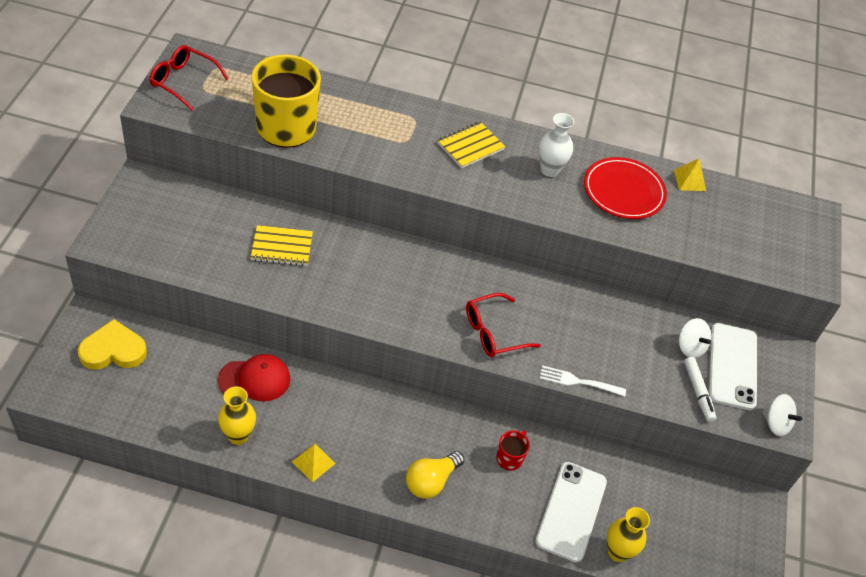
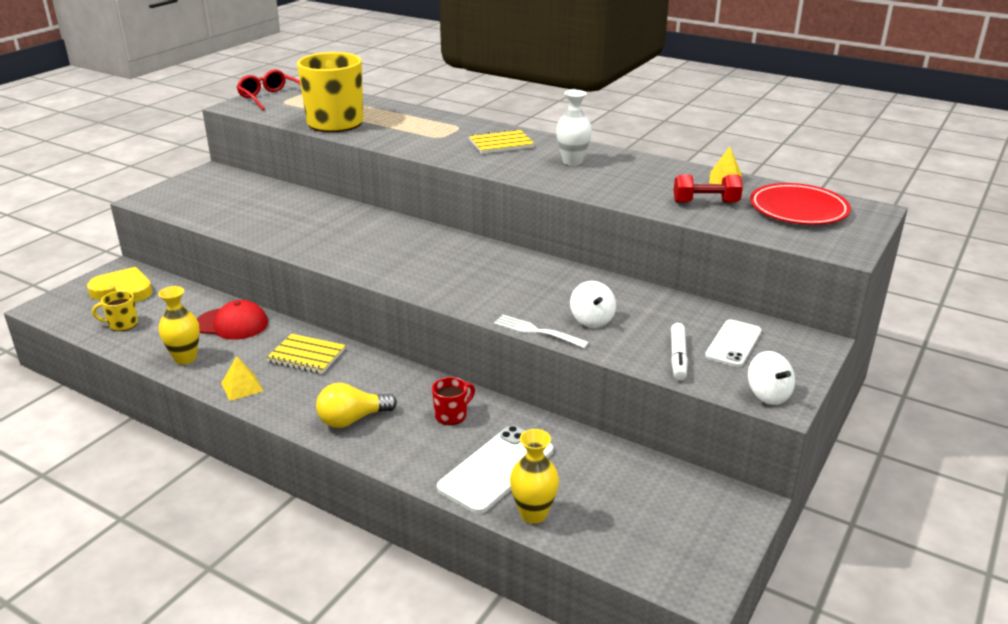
camera: 25 degrees right, 20 degrees down
yellow notebook [250,225,313,266] -> yellow notebook moved to [266,334,345,374]
red glasses [466,293,541,357] -> none
red plate [584,157,667,219] -> red plate moved to [750,183,851,225]
white spinning top [679,318,711,358] -> white spinning top moved to [570,281,616,328]
white phone [708,323,757,410] -> white phone [705,319,762,367], size x0.66
none -> yellow mug [92,291,138,331]
none -> red dumbbell [674,174,743,203]

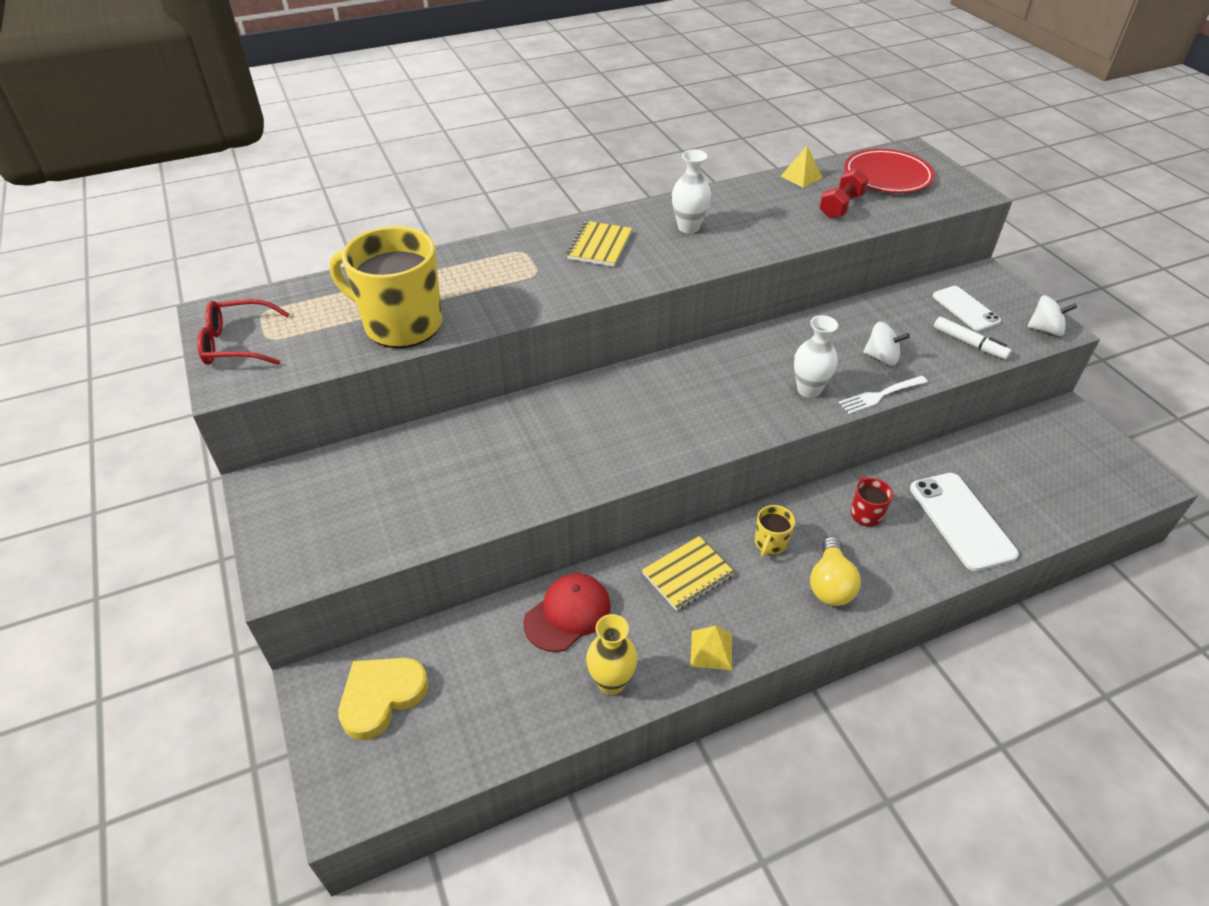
camera: 55 degrees left, 15 degrees up
yellow mug [92,291,138,331] -> yellow mug moved to [755,505,795,557]
yellow vase [510,429,559,524] -> none
none -> white vase [794,315,838,398]

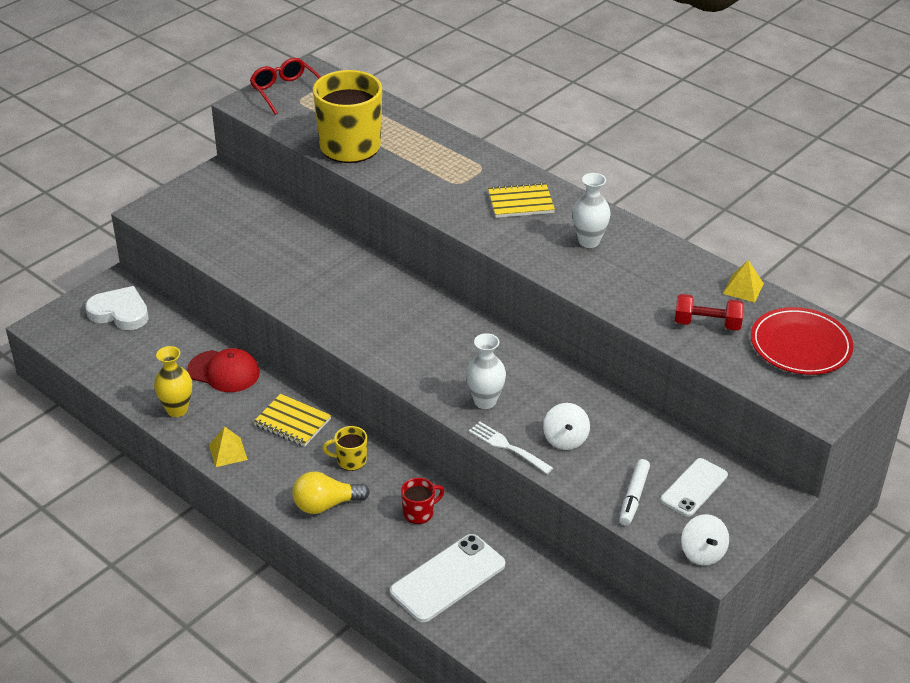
camera: 65 degrees right, 5 degrees down
yellow heart [338,658,429,740] -> white heart [85,286,149,330]

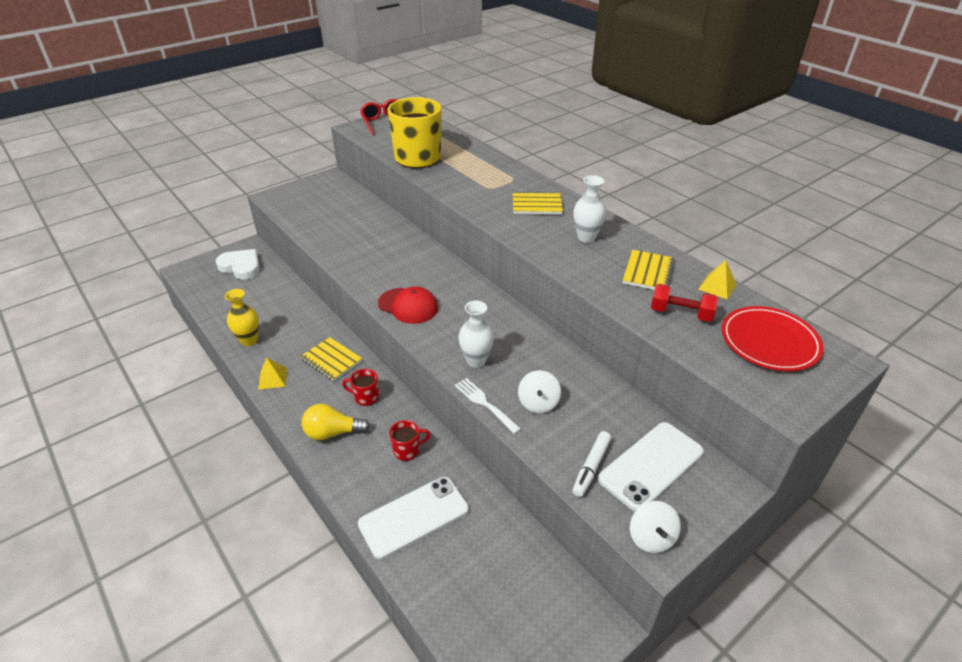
camera: 10 degrees right, 0 degrees up
red cap [188,348,260,392] -> red cap moved to [378,287,438,324]
yellow mug [322,426,367,471] -> red mug [342,369,379,406]
white phone [661,458,728,517] -> white phone [598,422,704,511], size x1.52
none -> yellow notebook [623,250,675,290]

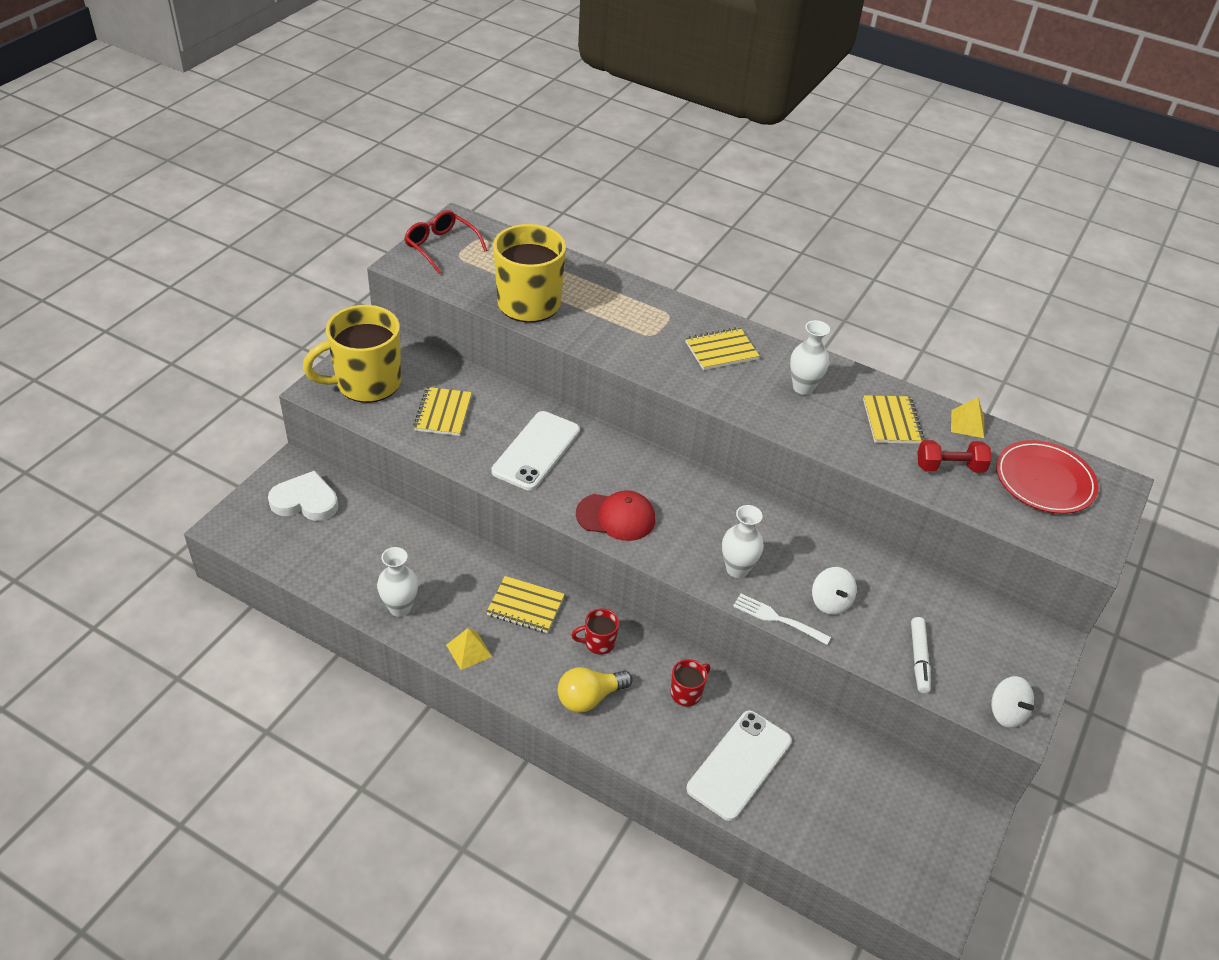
camera: 25 degrees left, 5 degrees up
yellow vase [225,289,259,346] -> white vase [377,547,418,617]
white phone [598,422,704,511] -> white phone moved to [491,411,580,491]
none -> yellow mug [303,305,401,403]
none -> yellow notebook [413,387,472,436]

